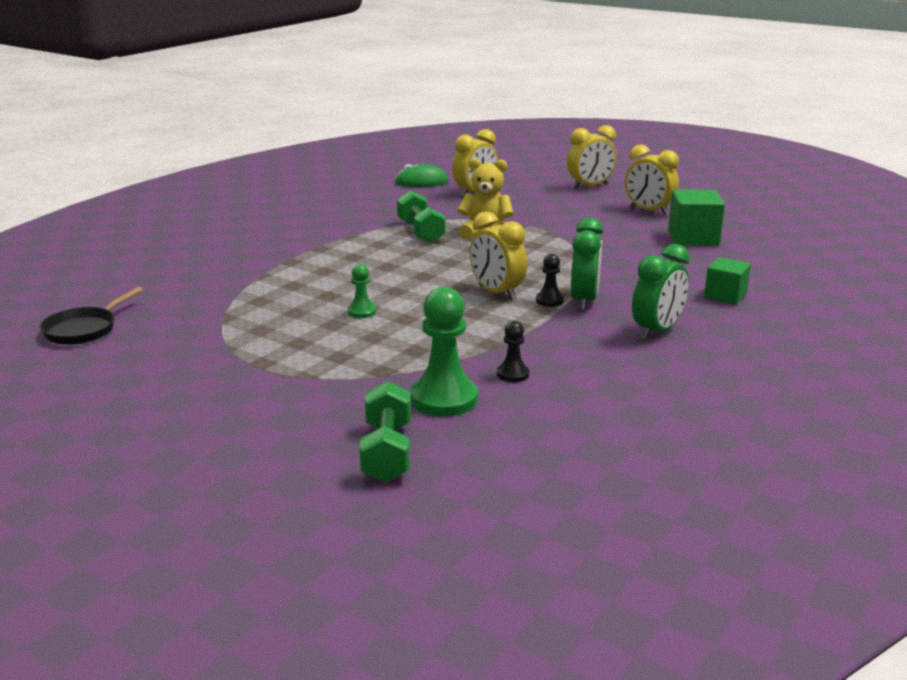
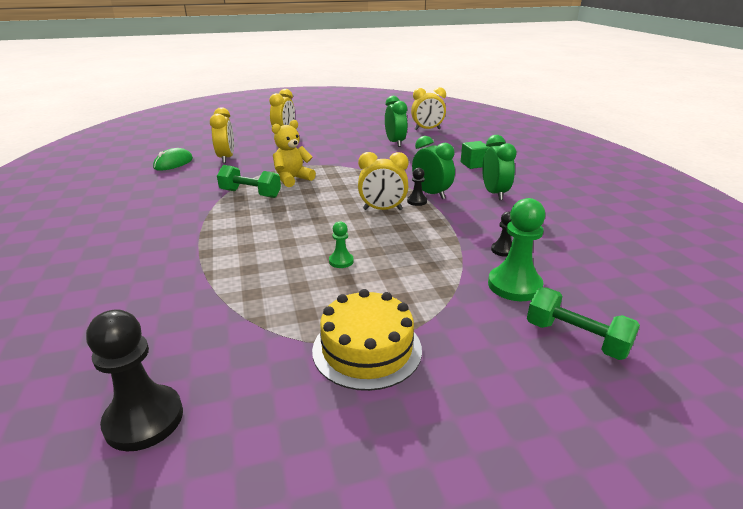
camera: 50 degrees left, 5 degrees up
black pan [40,287,143,345] -> black pawn [86,309,183,451]
yellow clock [625,144,679,215] -> yellow clock moved to [411,87,446,130]
green cube [668,189,725,246] -> green clock [385,96,408,147]
none -> yellow cake [312,289,422,391]

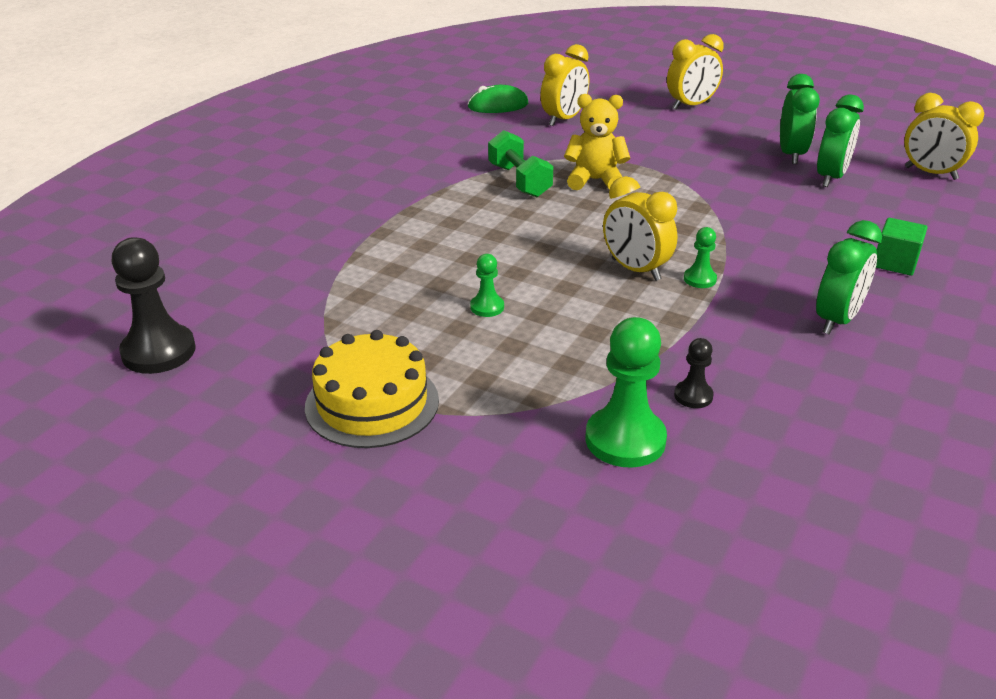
camera: 45 degrees right, 5 degrees up
black pawn [407,168,427,206] -> green pawn [684,227,717,288]
green clock [412,136,455,199] -> green clock moved to [780,74,820,164]
green dumbbell [527,287,640,360] -> none

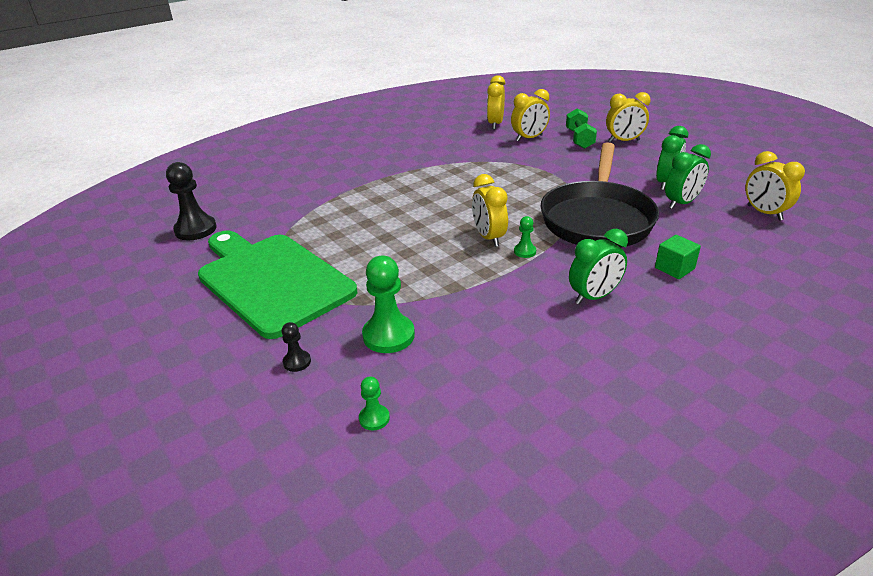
camera: 25 degrees right, 0 degrees up
yellow cake [305,330,439,448] -> green cutting board [198,230,357,339]
green mouse [468,85,528,113] -> yellow clock [487,75,505,129]
green pawn [470,254,504,317] -> green pawn moved to [359,376,390,430]
green dumbbell [488,130,553,197] -> green dumbbell moved to [566,108,597,149]
yellow teddy bear [564,94,630,190] -> none
black pawn [674,338,714,408] -> black pawn moved to [282,322,311,372]
none -> black pan [540,143,659,248]

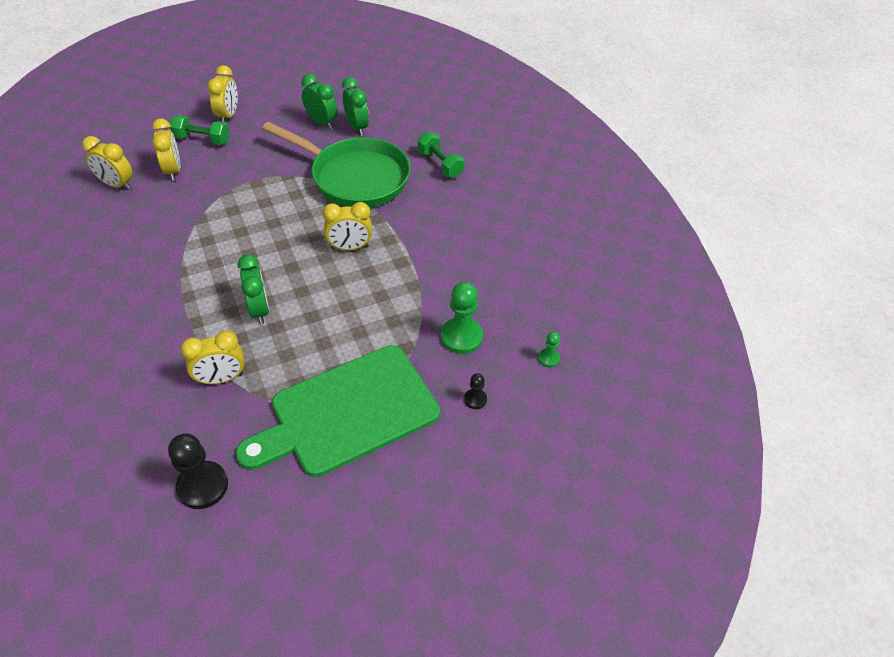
camera: 80 degrees left, 15 degrees up
green pawn [514,216,536,258] -> none
black pan [540,143,659,248] -> green pan [262,122,411,208]
green clock [569,229,628,304] -> green clock moved to [238,255,269,324]
green cube [655,235,701,279] -> green dumbbell [418,132,464,178]
yellow clock [745,151,805,221] -> yellow clock moved to [181,330,244,384]

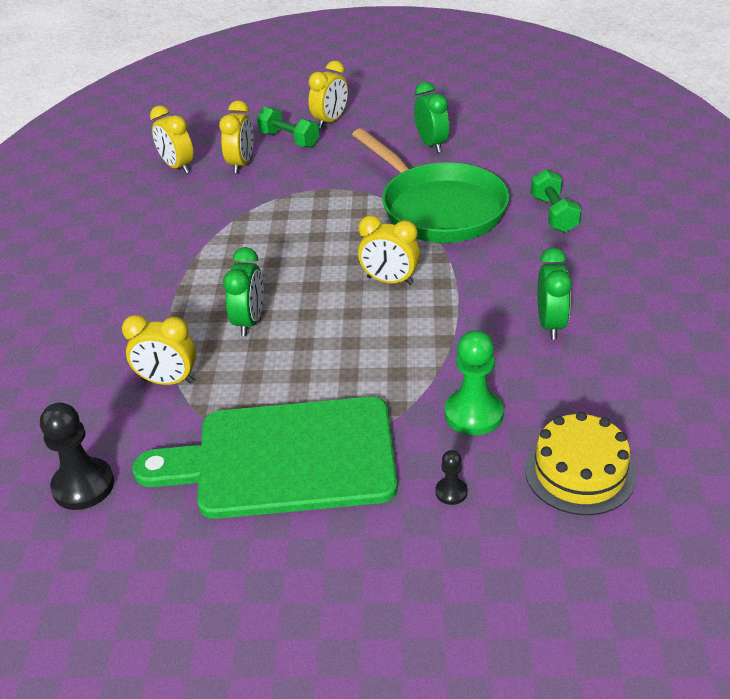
camera: 30 degrees right, 10 degrees down
green clock [342,77,369,136] -> green clock moved to [538,248,572,339]
green pawn [538,332,560,367] -> yellow cake [525,412,636,515]

